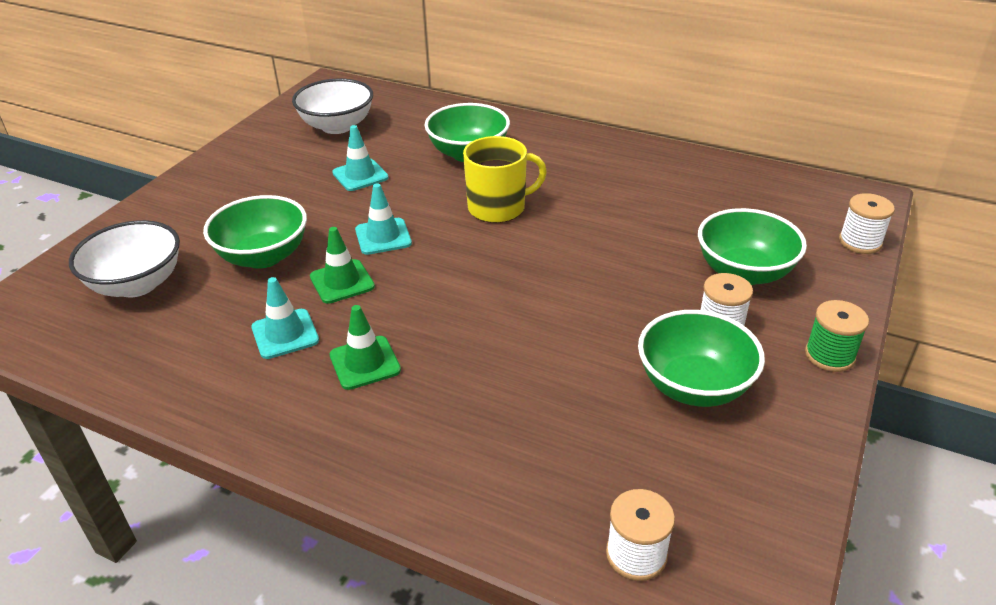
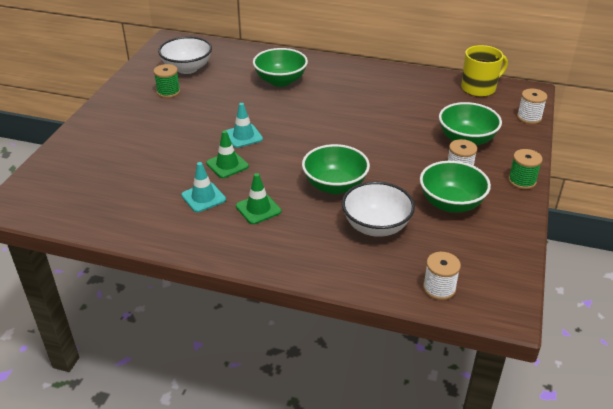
camera: 10 degrees left, 0 degrees up
white bowl [69,220,180,297] -> white bowl moved to [342,181,415,237]
green bowl [203,195,307,269] -> green bowl moved to [302,144,370,194]
turquoise traffic cone [332,125,389,191] -> none
yellow mug [463,136,547,223] -> yellow mug moved to [461,45,508,97]
none -> green spool [154,64,180,98]

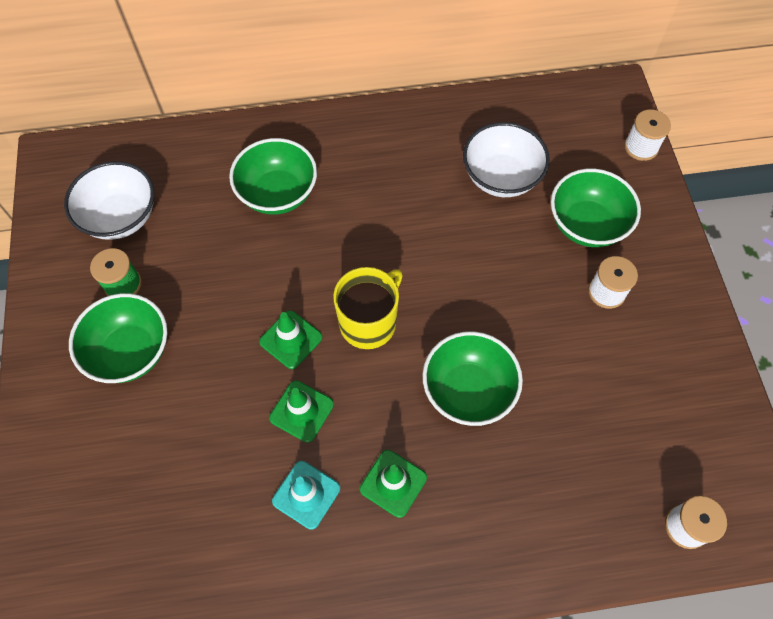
camera: 25 degrees left, 25 degrees up
turquoise traffic cone [226,103,263,148] -> green traffic cone [259,310,322,369]
white bowl [342,181,415,237] -> white bowl moved to [463,122,550,197]
green bowl [420,161,491,213] -> green bowl moved to [69,293,167,383]
yellow mug [461,45,508,97] -> yellow mug moved to [333,267,403,349]
green spool [508,149,543,189] -> none

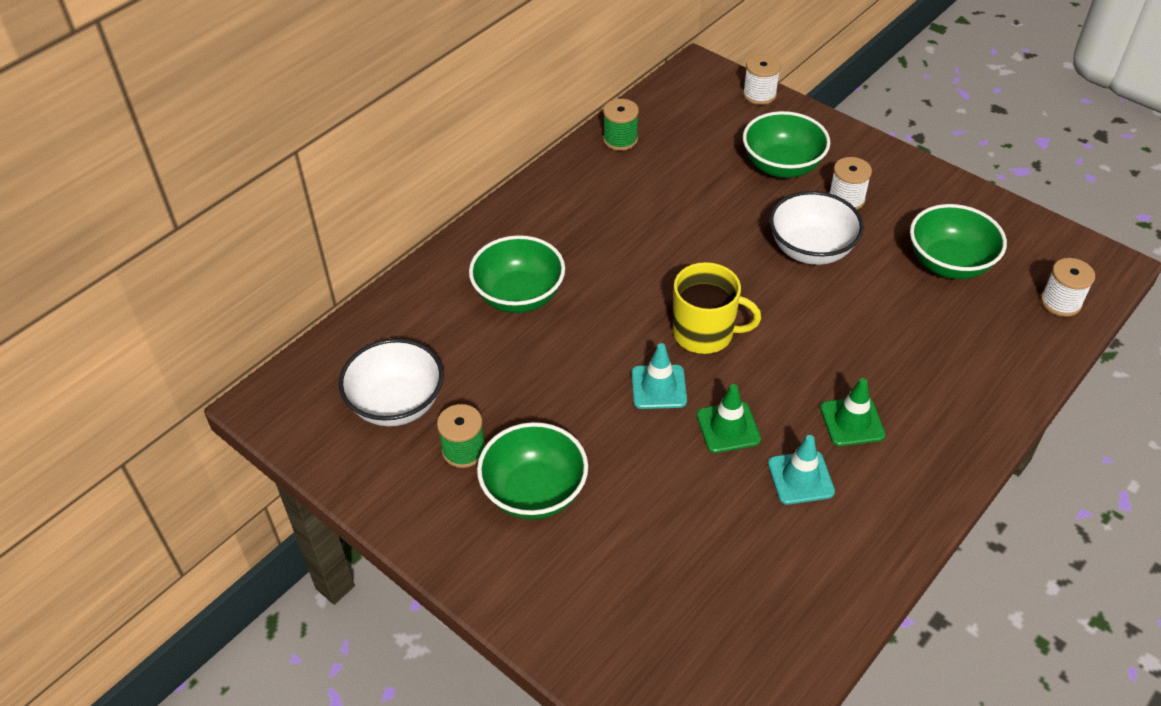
camera: 40 degrees left, 15 degrees down
green traffic cone [259,310,322,369] -> turquoise traffic cone [632,343,687,409]
yellow mug [333,267,403,349] -> yellow mug turned 105 degrees clockwise [673,262,761,354]
green bowl [423,331,523,426] -> green bowl moved to [910,204,1007,279]
white bowl [463,122,550,197] -> white bowl moved to [769,191,864,265]
none -> green spool [603,99,639,151]

